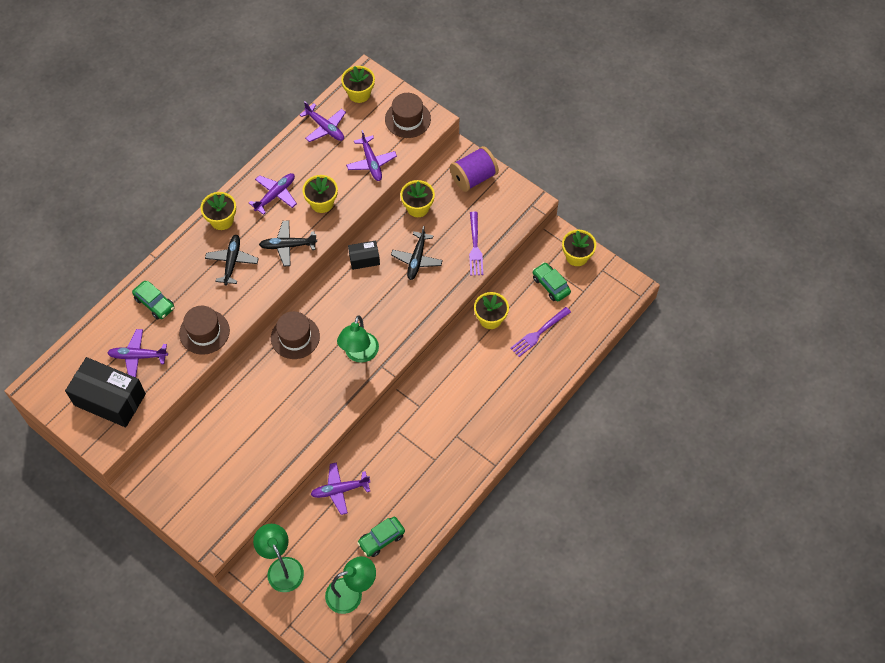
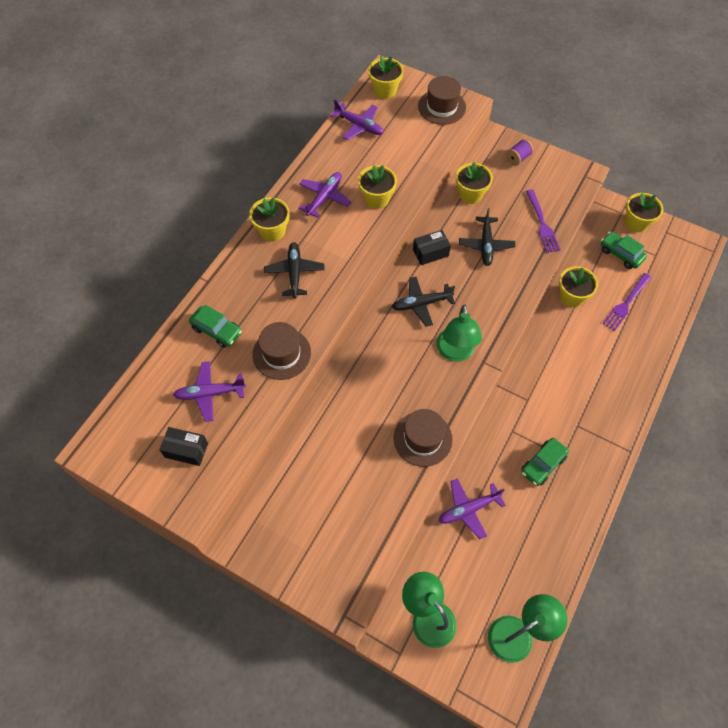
camera: 10 degrees left, 0 degrees up
black box [65,357,146,428] -> black box [159,427,208,466], size x0.51
black plane [259,220,317,267] -> black plane moved to [392,277,455,327]
brown hat [271,311,320,359] -> brown hat moved to [394,409,453,467]
purple plane [346,130,397,181] -> none
green car [357,517,405,557] -> green car moved to [521,438,569,486]
purple spool [450,146,499,192] -> purple spool [506,139,533,166], size x0.54

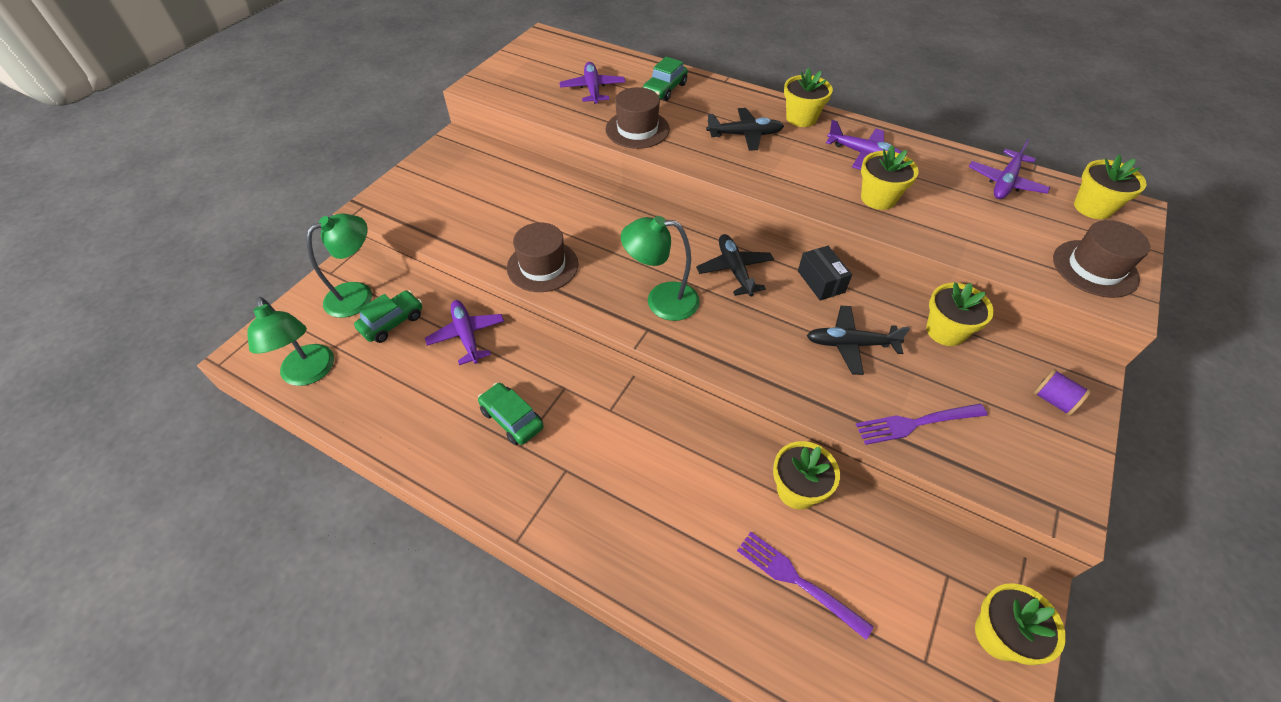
camera: 90 degrees right, 10 degrees down
black box [159,427,208,466] -> none
green car [601,232,647,269] -> green car moved to [354,290,422,343]

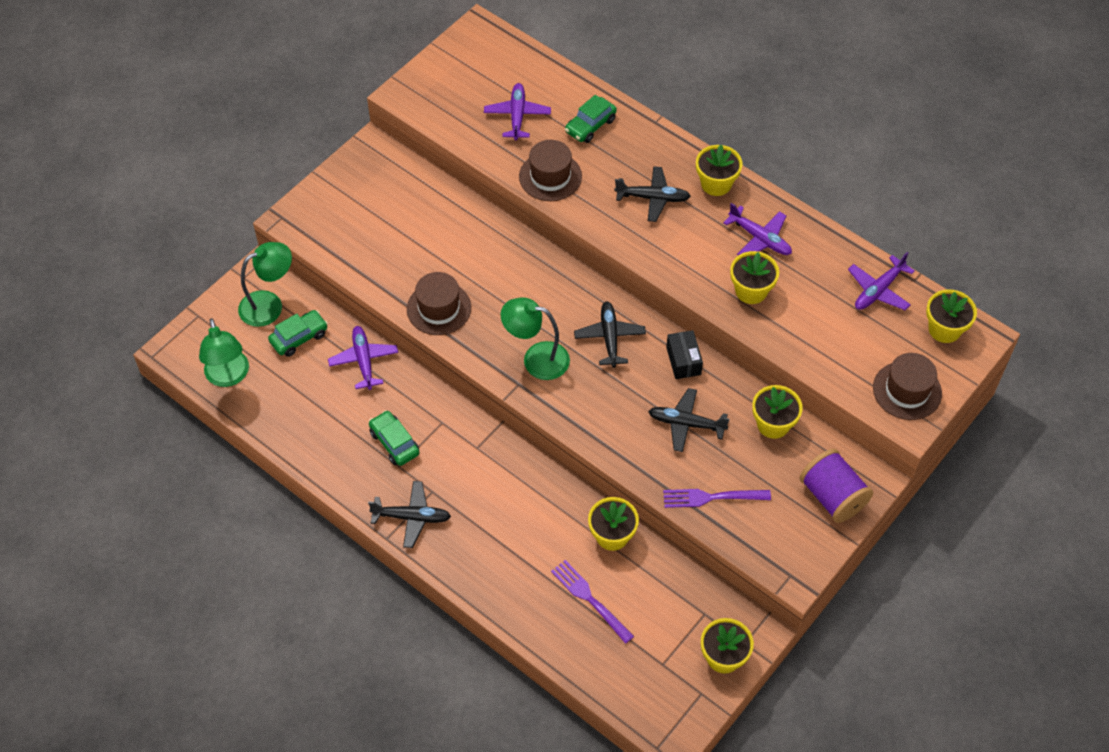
camera: 10 degrees right, 5 degrees up
purple spool [1033,369,1091,416] -> purple spool [800,449,873,523], size x1.87
none -> black plane [368,481,451,548]

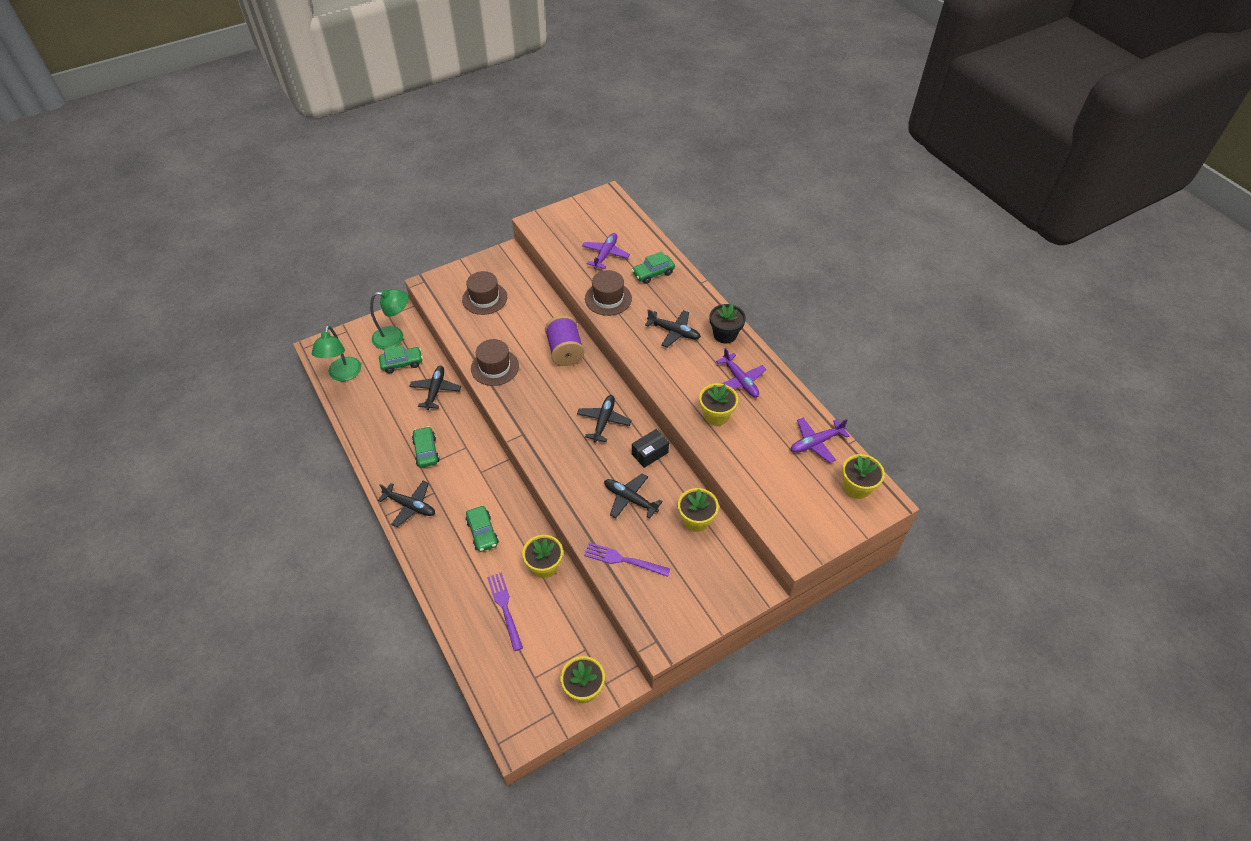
camera: 20 degrees right, 5 degrees down
purple plane [328,326,398,390] -> black plane [409,366,461,410]
green lamp [501,297,570,380] -> none
black box [666,330,703,379] -> black box turned 45 degrees clockwise [632,429,669,468]
yellow flower pot [696,145,742,196] -> black flower pot [709,304,746,343]
purple spool [800,449,873,523] -> purple spool moved to [545,315,585,366]
brown hat [873,353,942,420] -> brown hat moved to [462,271,507,315]
none -> green car [466,506,499,552]

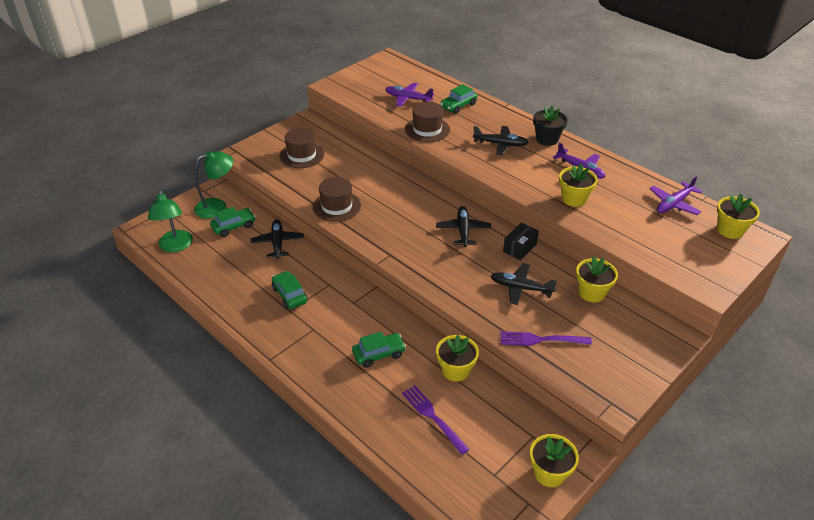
camera: 15 degrees left, 10 degrees down
black plane [378,481,435,527] -> none
green car [466,506,499,552] -> green car turned 75 degrees counterclockwise [352,332,406,368]
purple spool [545,315,585,366] -> none
purple plane [582,233,630,269] -> purple plane turned 75 degrees counterclockwise [385,83,434,107]

